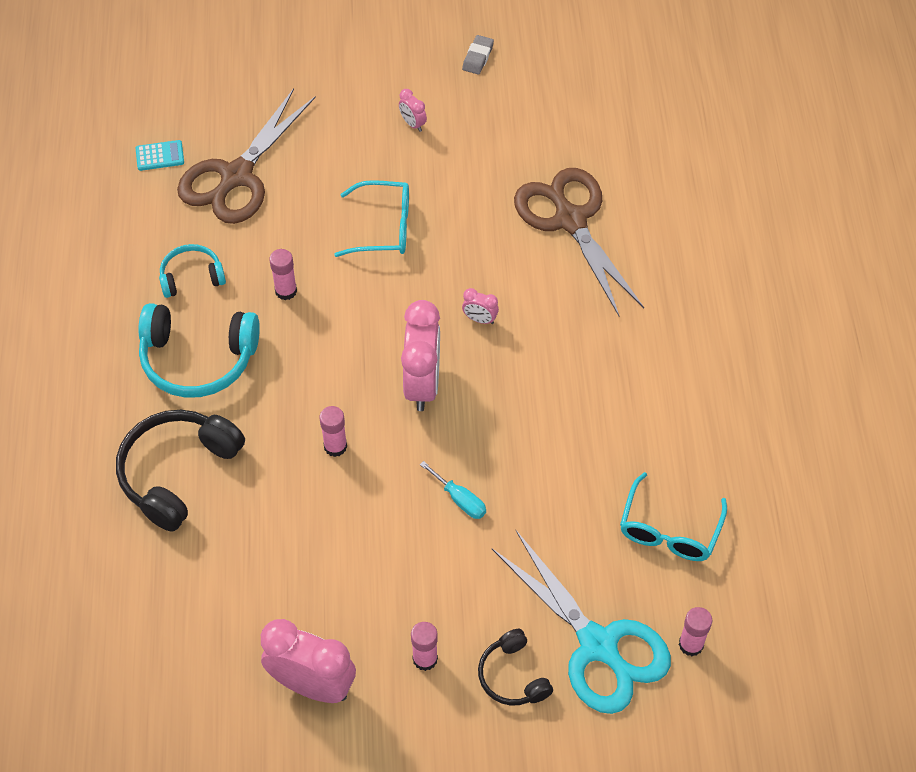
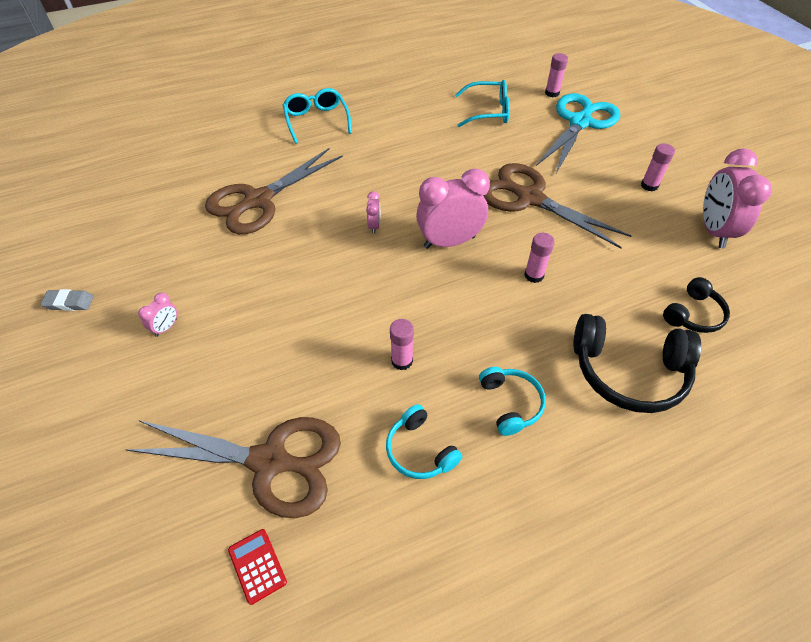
camera: 110 degrees left, 5 degrees down
turquoise calculator [136,140,184,171] -> red calculator [228,529,287,605]
turquoise headphones [138,303,260,398] -> turquoise headphones [479,367,546,436], size x0.57
turquoise glasses [334,180,409,257] -> turquoise glasses moved to [283,88,352,144]
turquoise screwdriver [420,461,486,519] -> brown scissors [483,163,632,248]
black headphones [478,629,553,706] -> black headphones moved to [663,277,730,333]

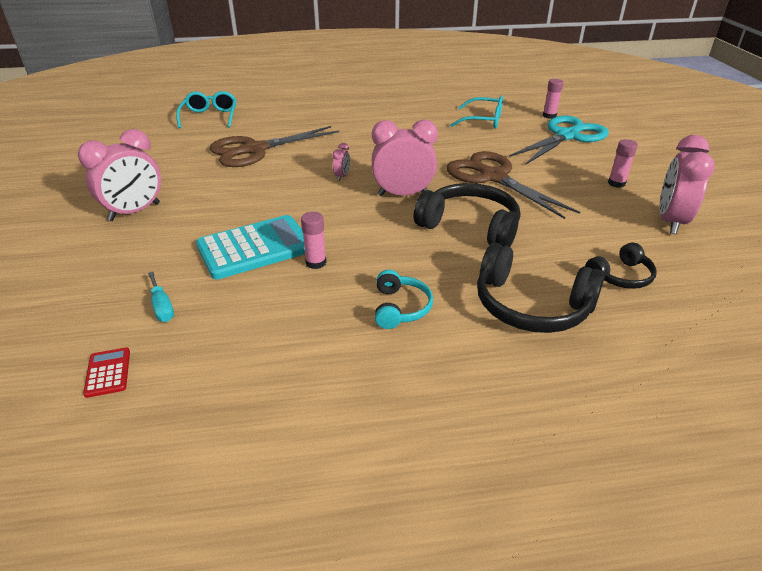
camera: 15 degrees right, 15 degrees down
grey eraser [40,289,94,311] -> none
brown scissors [125,417,341,518] -> turquoise screwdriver [148,272,174,322]
pink clock [138,293,177,337] -> pink clock [78,129,161,221], size x2.25
turquoise glasses [283,88,352,144] -> turquoise glasses moved to [176,91,237,128]
turquoise headphones [386,404,462,479] -> none
pink glue stick [524,233,555,283] -> black headphones [414,183,520,247]
none -> turquoise calculator [196,215,305,279]

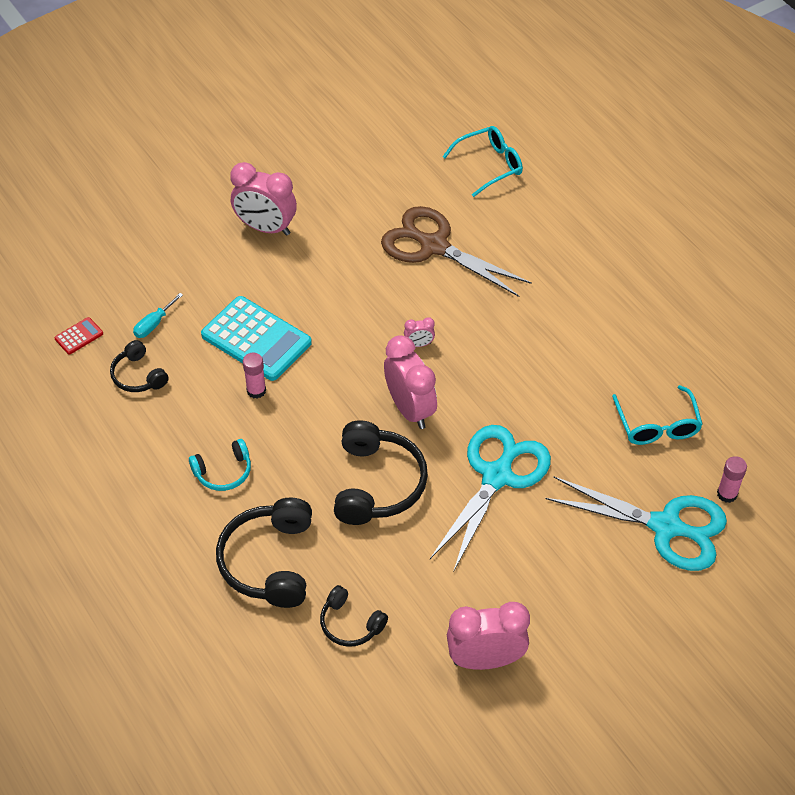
camera: 65 degrees right, 15 degrees up
brown scissors [446,151,580,219] -> turquoise scissors [430,425,551,570]
pink glue stick [608,139,638,188] -> none
none -> black headphones [110,340,169,392]

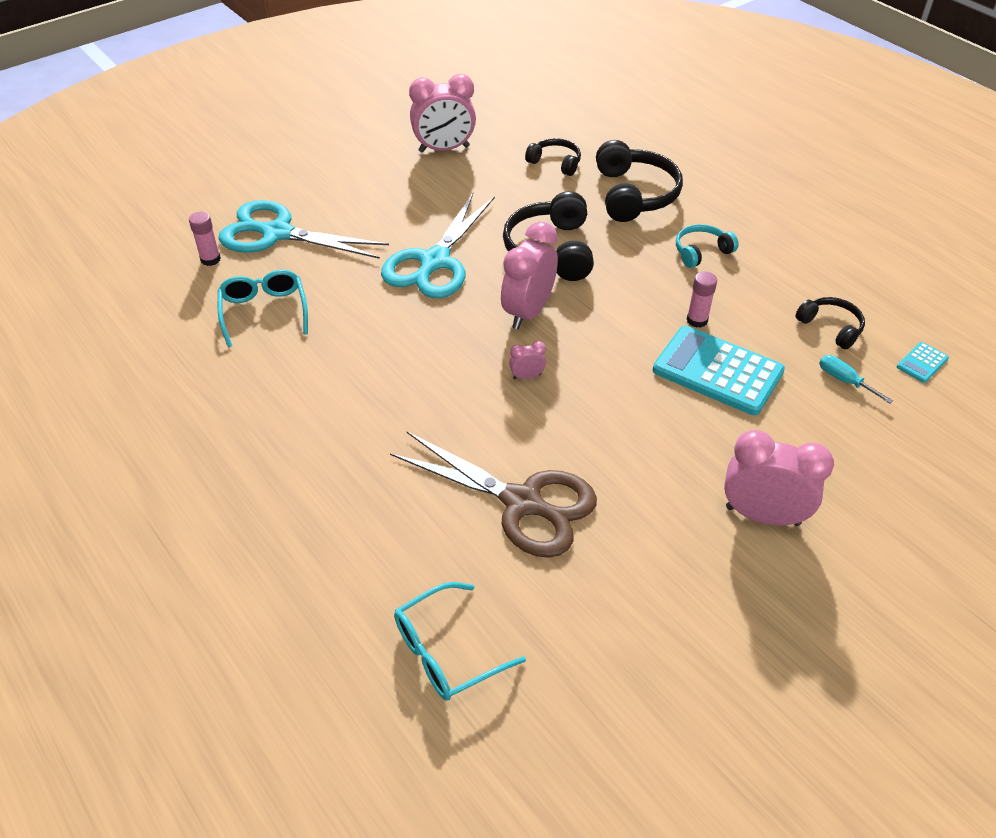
camera: 175 degrees right, 5 degrees down
red calculator [54,317,103,355] -> turquoise calculator [897,342,949,383]
turquoise screwdriver [133,293,183,338] -> turquoise screwdriver turned 75 degrees counterclockwise [819,355,893,404]
pink clock [384,335,437,429] -> pink clock turned 60 degrees clockwise [501,222,558,329]

